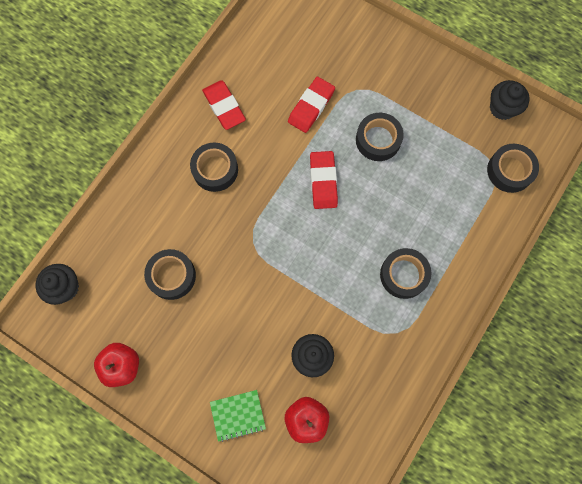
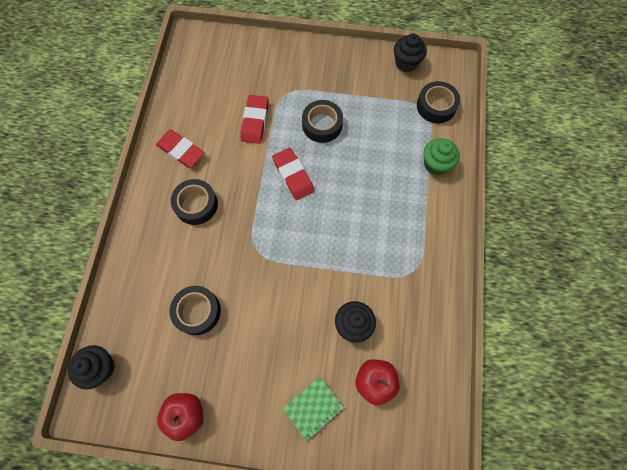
camera: 25 degrees left, 5 degrees down
black tape [380,248,431,299] -> none
none -> green cupcake [423,138,460,175]

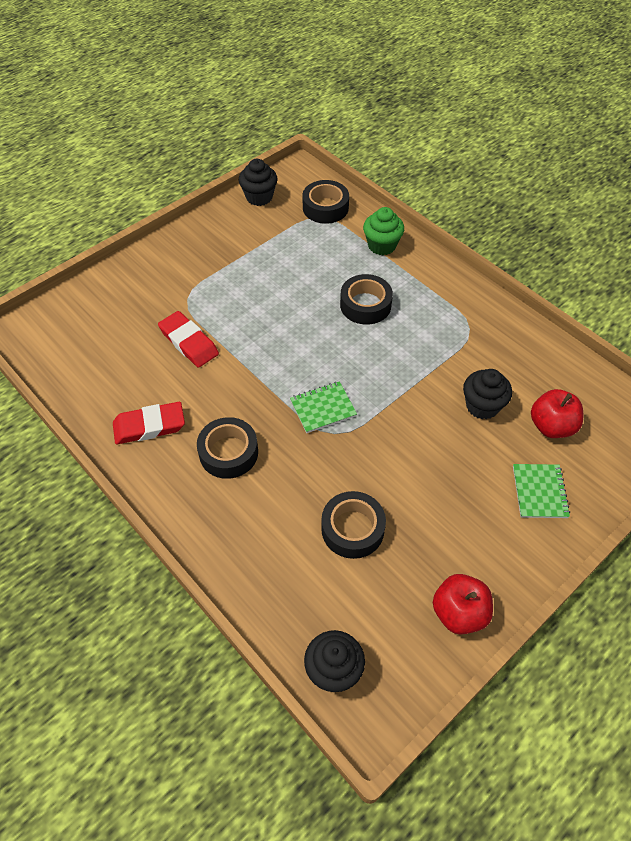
camera: 50 degrees left, 15 degrees down
red eraser [272,148,314,200] -> none
black tape [302,100,343,143] -> black tape moved to [340,274,393,325]
none -> green notebook [290,381,357,433]

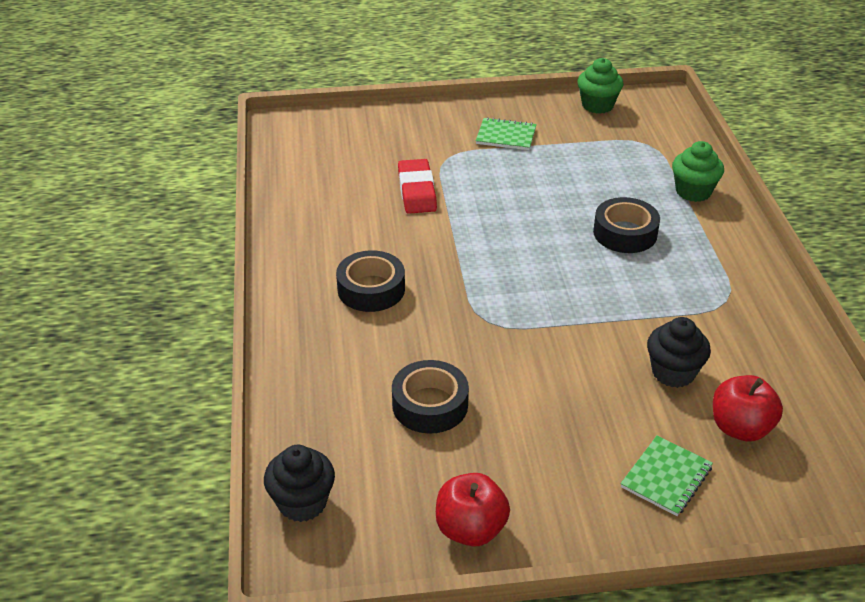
camera: 35 degrees right, 15 degrees down
red eraser [113,402,185,444] -> none
black cupcake [239,159,277,206] -> green cupcake [577,58,623,114]
green notebook [290,381,357,433] -> green notebook moved to [476,117,537,150]
black tape [302,180,349,224] -> none

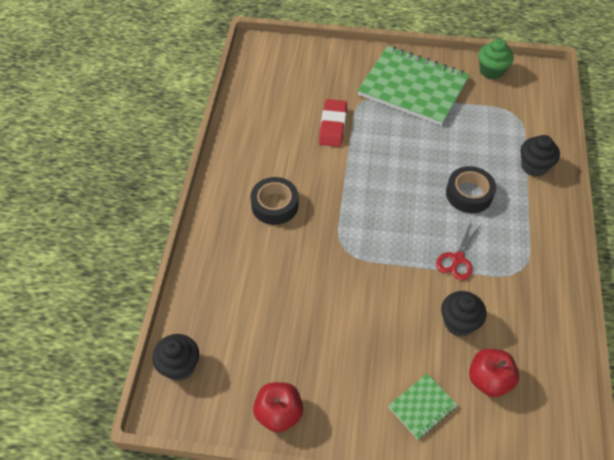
camera: 15 degrees right, 15 degrees up
black tape [392,360,469,434] -> none
green notebook [476,117,537,150] -> green notebook [358,46,470,126], size x2.24
green cupcake [672,141,724,202] -> black cupcake [521,135,560,177]
none -> red scissors [436,222,481,280]

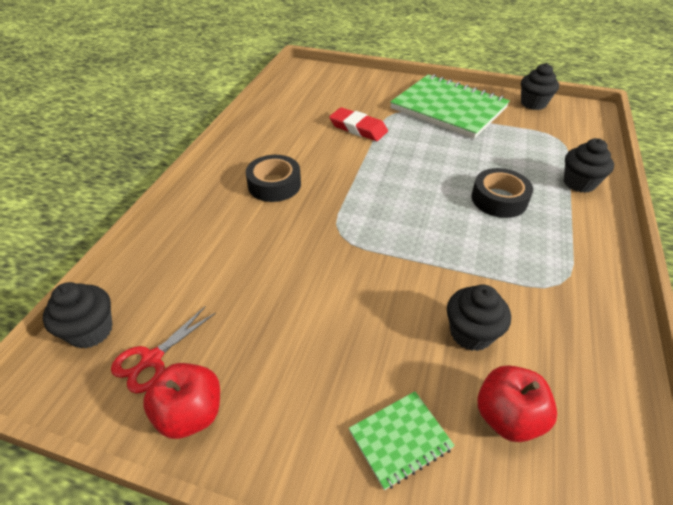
camera: 10 degrees right, 10 degrees down
red eraser [319,99,347,147] -> red eraser turned 75 degrees counterclockwise [329,107,388,141]
red scissors [436,222,481,280] -> red scissors moved to [111,306,216,393]
green cupcake [478,39,514,79] -> black cupcake [521,63,559,110]

